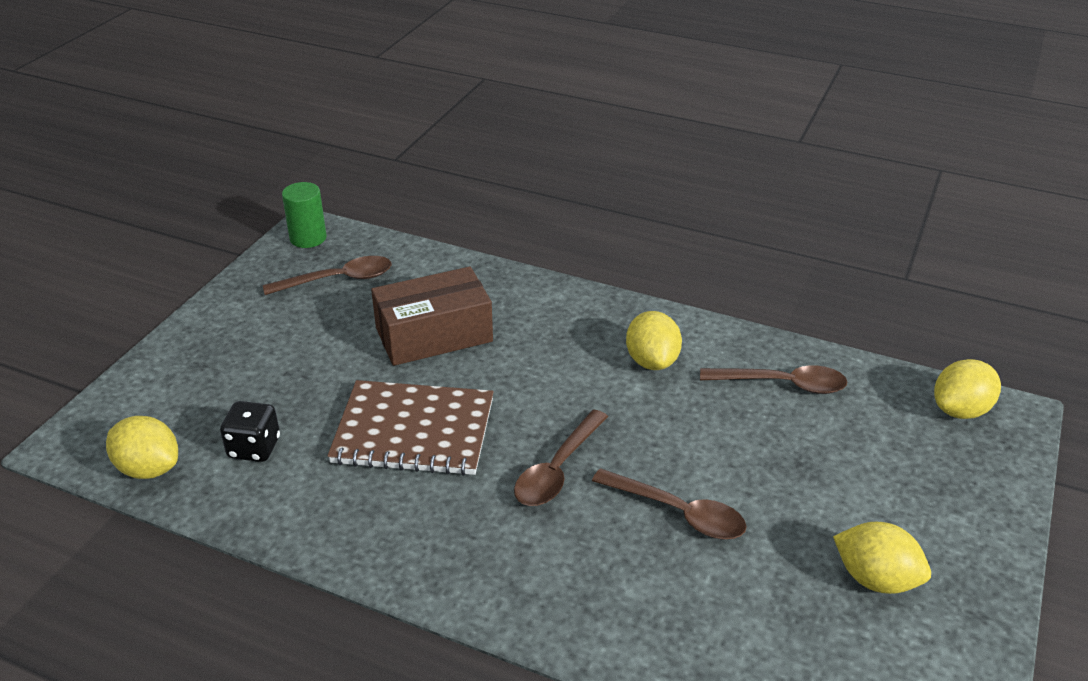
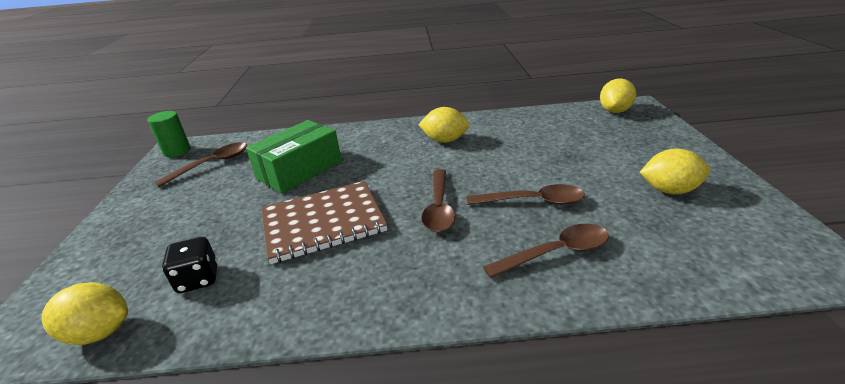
camera: 25 degrees left, 5 degrees down
brown box [371,267,493,366] -> green box [246,120,342,193]
yellow lemon [626,311,682,370] -> yellow lemon turned 45 degrees counterclockwise [418,107,469,143]
brown spoon [700,365,848,394] -> brown spoon moved to [483,224,609,278]

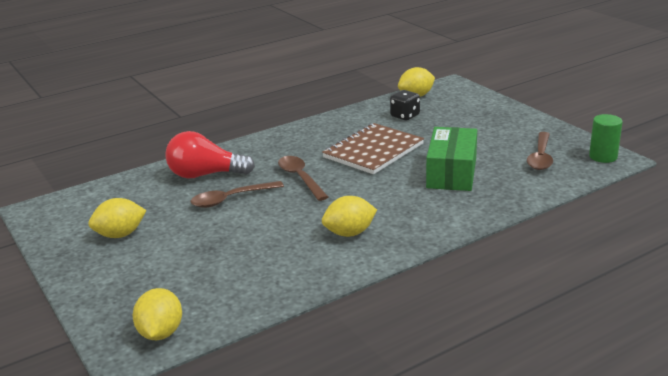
camera: 150 degrees right, 5 degrees down
brown spoon [483,224,609,278] -> red light bulb [165,131,255,178]

